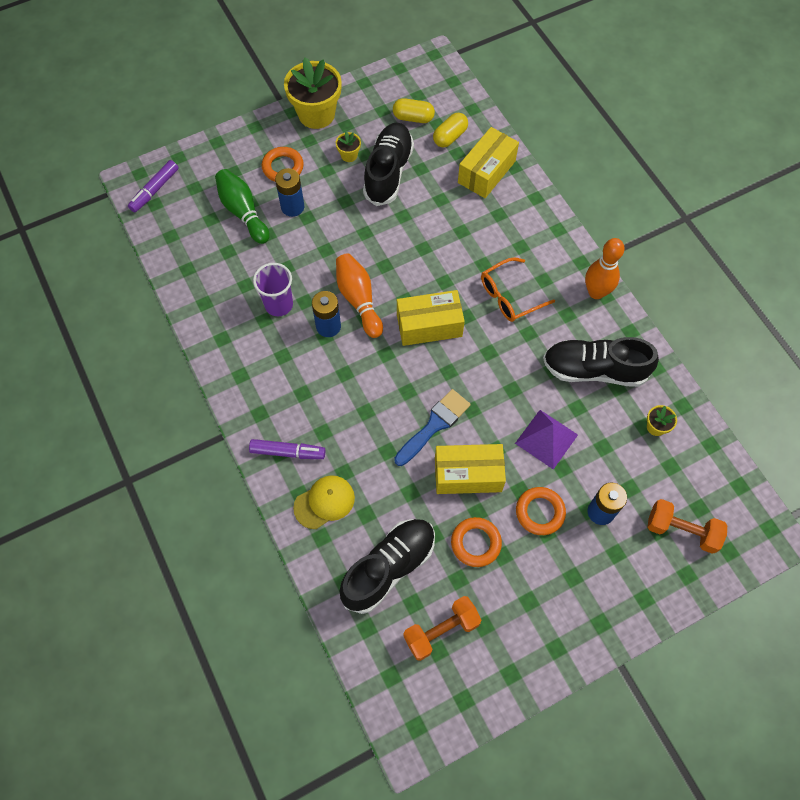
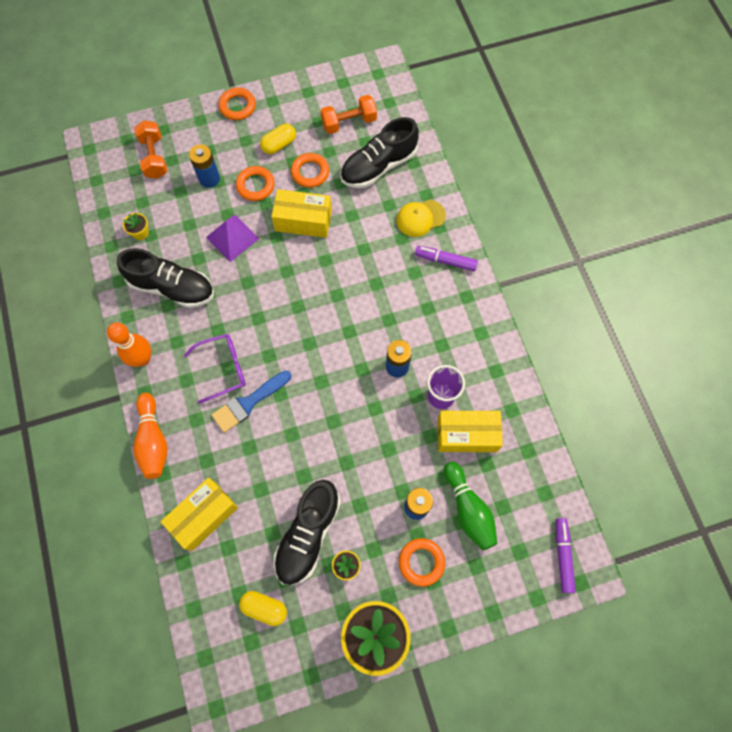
camera: 170 degrees left, 5 degrees up
purple marker [128,160,179,212] -> purple marker turned 45 degrees counterclockwise [556,518,576,593]
orange bowling pin [336,253,383,338] -> orange bowling pin moved to [133,393,168,479]
blue brush [394,389,471,466] -> blue brush moved to [212,370,291,433]
yellow box [397,290,465,346] -> yellow box moved to [437,411,503,452]
yellow capsule [433,112,468,147] -> yellow capsule moved to [260,124,296,154]
orange glasses [481,257,555,322] -> purple glasses [184,334,246,404]
orange dumbbell [647,499,727,554] -> orange dumbbell turned 45 degrees clockwise [134,121,168,179]
none -> orange ring [218,88,256,120]

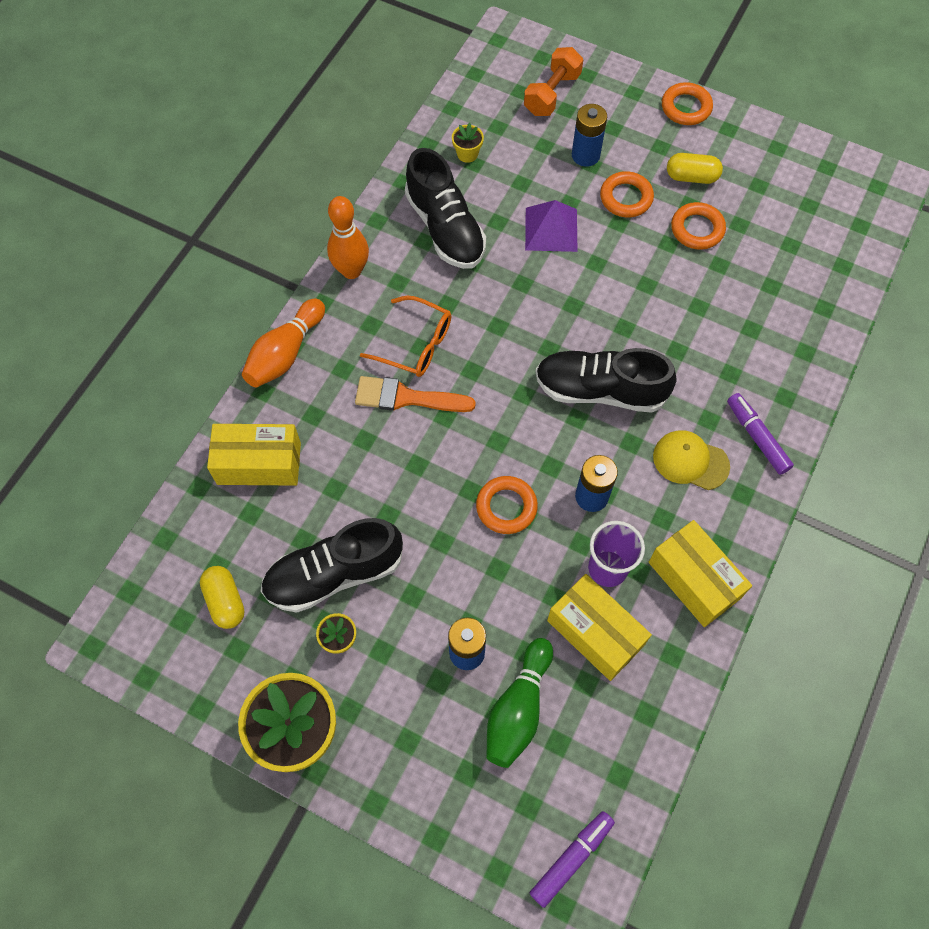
camera: 45 degrees right, 5 degrees down
purple glasses [184,334,246,404] -> orange glasses [360,296,451,377]
blue brush [212,370,291,433] -> orange brush [355,376,476,412]
yellow box [271,189,332,238] -> yellow box moved to [649,520,752,627]
orange dumbbell [320,95,377,134] -> none
black shoe [340,117,419,188] -> black shoe moved to [536,348,677,413]
yellow cap [396,200,446,237] -> yellow cap moved to [653,430,730,490]
orange ring [399,538,445,587] -> orange ring moved to [476,476,538,534]

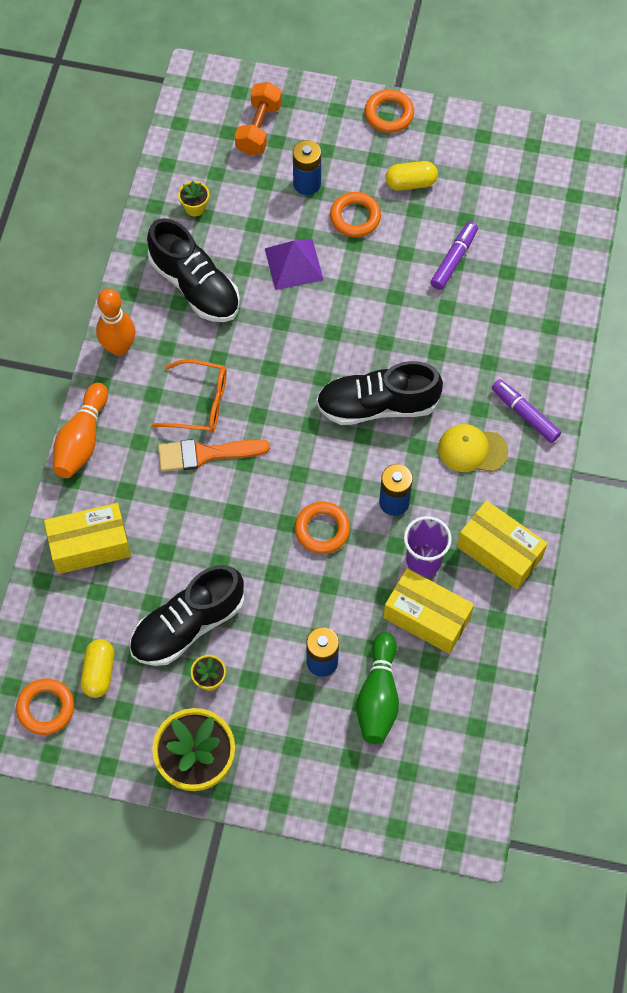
camera: 15 degrees left, 0 degrees up
yellow capsule [200,566,245,629] -> yellow capsule turned 45 degrees clockwise [81,639,114,698]
purple marker [530,811,615,908] -> purple marker moved to [430,222,478,290]
orange ring [671,202,726,250] -> orange ring moved to [16,679,74,735]

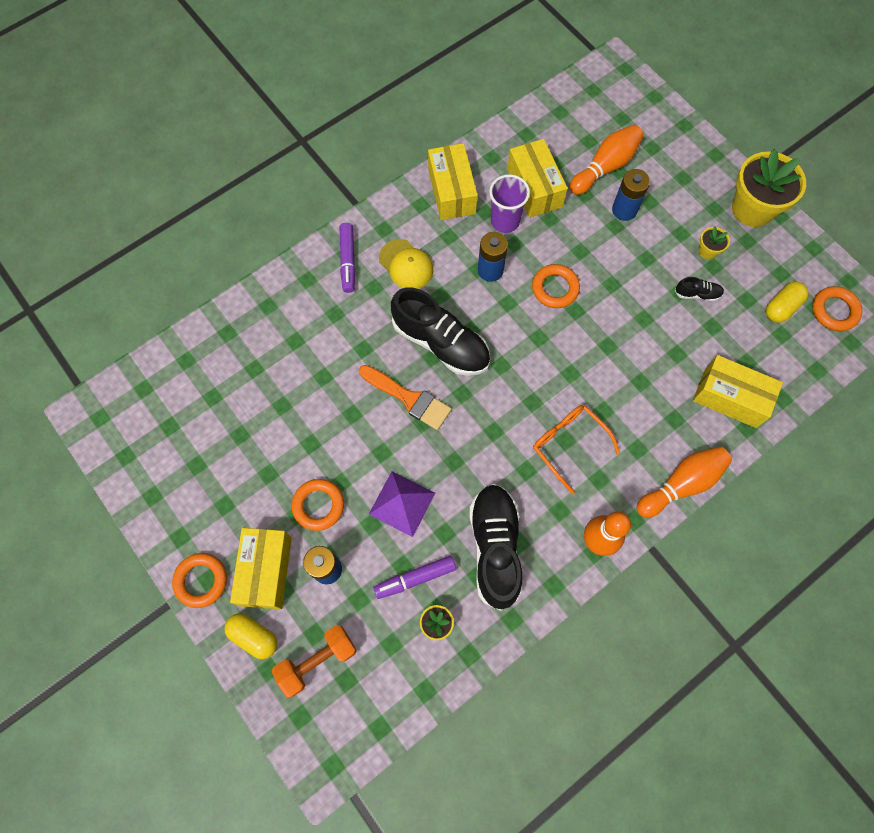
camera: 140 degrees left, 5 degrees up
black shoe [129,565,245,666] -> black shoe [675,277,724,301], size x0.43
orange brush [158,439,270,472] -> orange brush moved to [359,365,452,430]
green bowling pin [356,632,399,744] -> orange bowling pin [570,125,644,195]
yellow capsule [386,161,438,191] -> yellow capsule moved to [224,613,278,659]
purple marker [430,222,478,290] -> purple marker moved to [373,556,456,599]
none -> yellow box [230,528,292,609]

